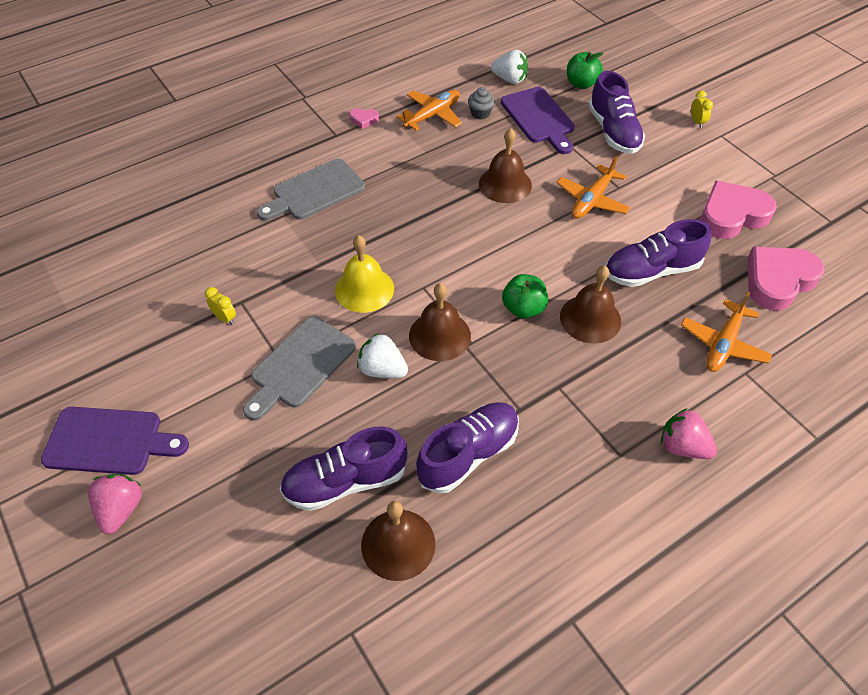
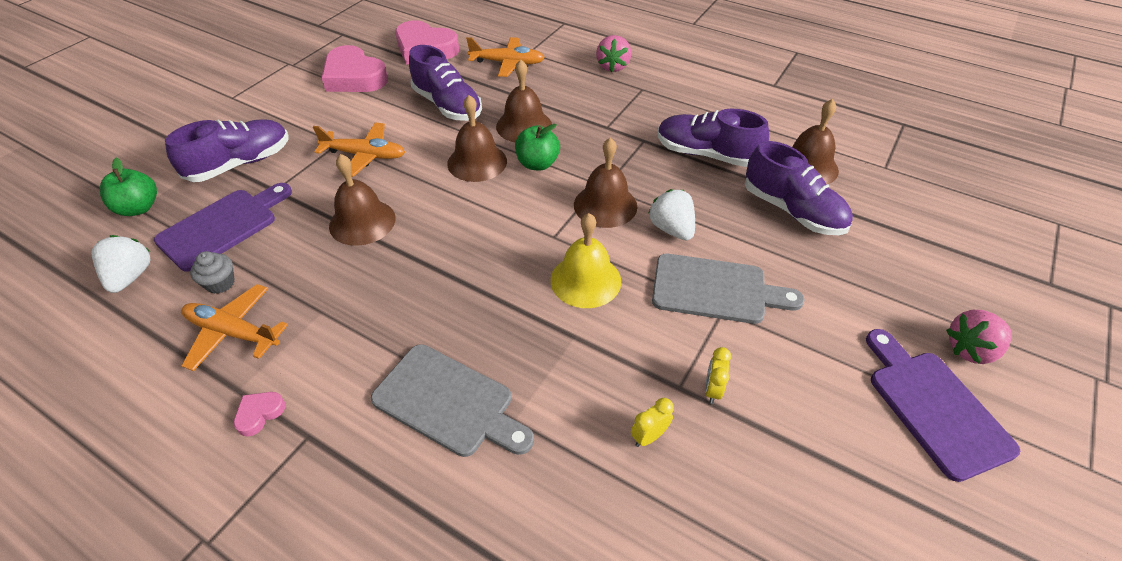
camera: 115 degrees left, 5 degrees down
pink heart [350,108,379,129] -> pink heart turned 120 degrees counterclockwise [234,392,285,436]
white strawberry [357,333,408,378] -> white strawberry turned 150 degrees clockwise [648,189,695,240]
yellow clock [691,91,713,128] -> yellow clock moved to [631,398,674,447]
none -> brown bell [447,95,507,182]

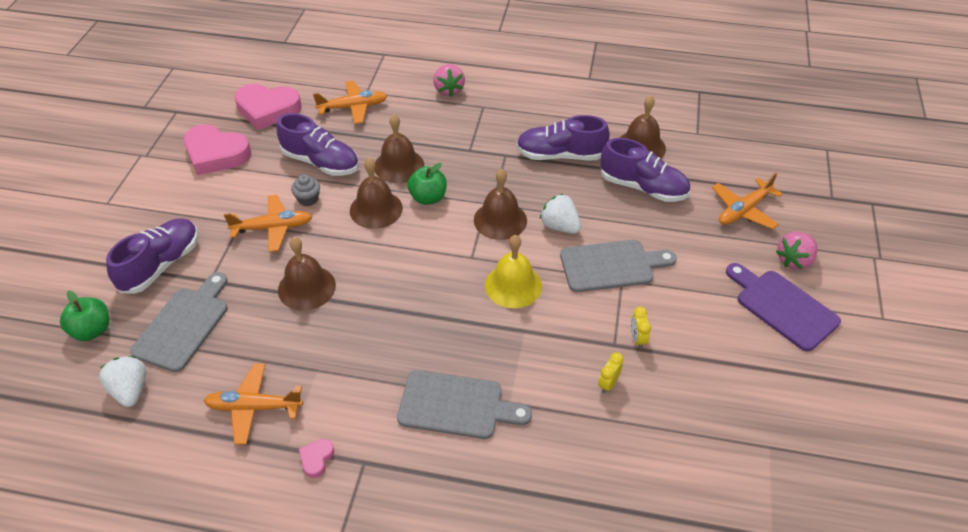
camera: 20 degrees left, 0 degrees up
purple cutting board [154,183,292,272] -> grey cutting board [130,272,228,372]
grey cupcake [190,251,235,294] -> grey cupcake moved to [291,175,320,206]
none -> orange plane [712,173,783,229]

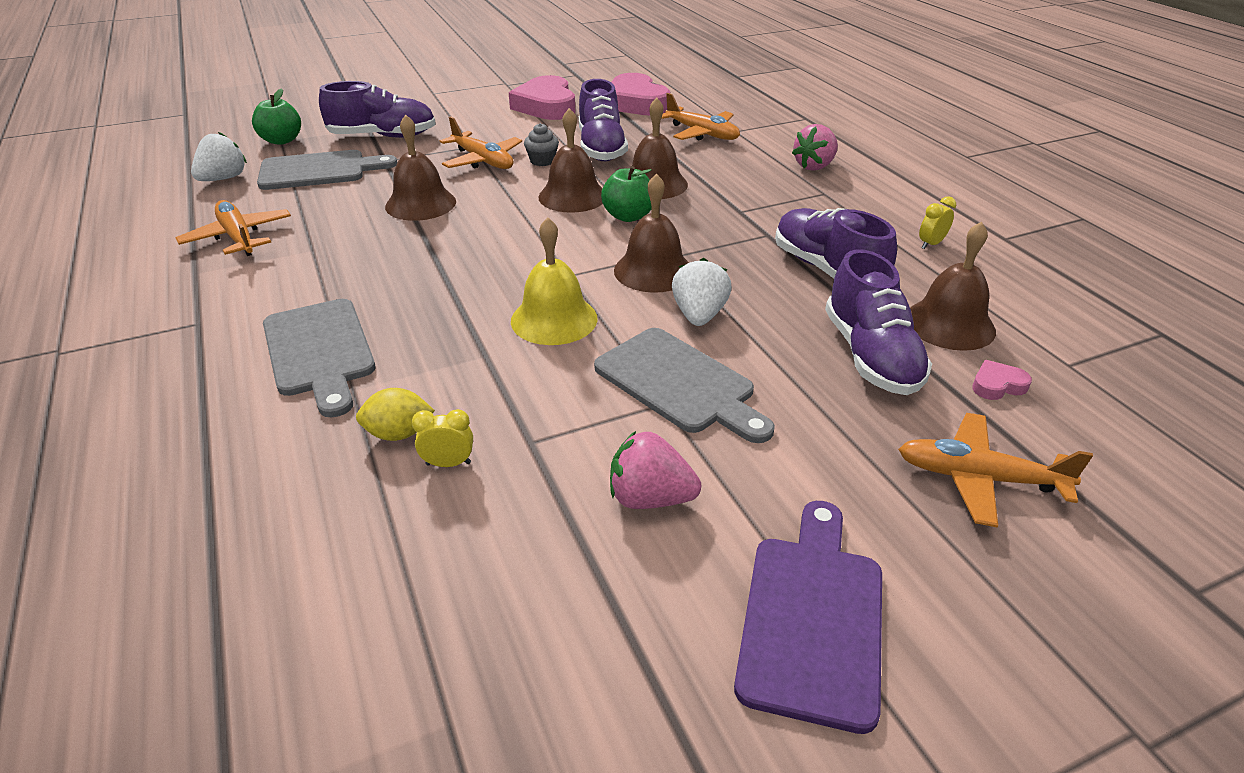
camera: 55 degrees right, 10 degrees down
pink heart [298,439,334,478] -> pink heart moved to [972,360,1032,400]
yellow clock [631,307,651,349] -> yellow clock moved to [919,196,956,249]
pink strawberry [776,232,817,270] -> pink strawberry moved to [610,431,701,509]
none -> yellow lemon [356,388,435,441]

